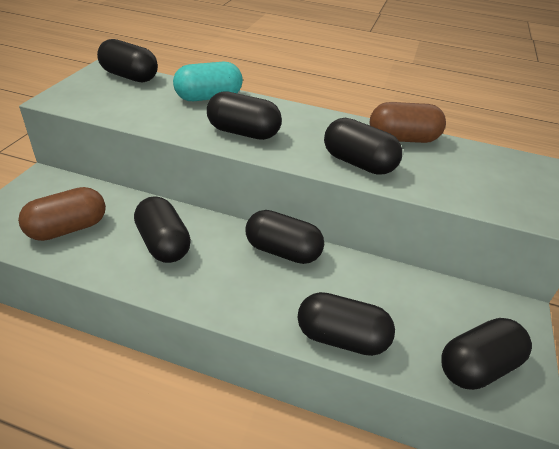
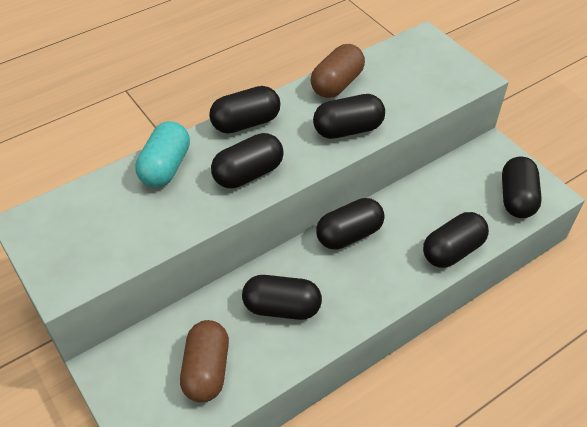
camera: 50 degrees left, 10 degrees up
black capsule [97,39,158,83] -> black capsule moved to [209,86,280,134]

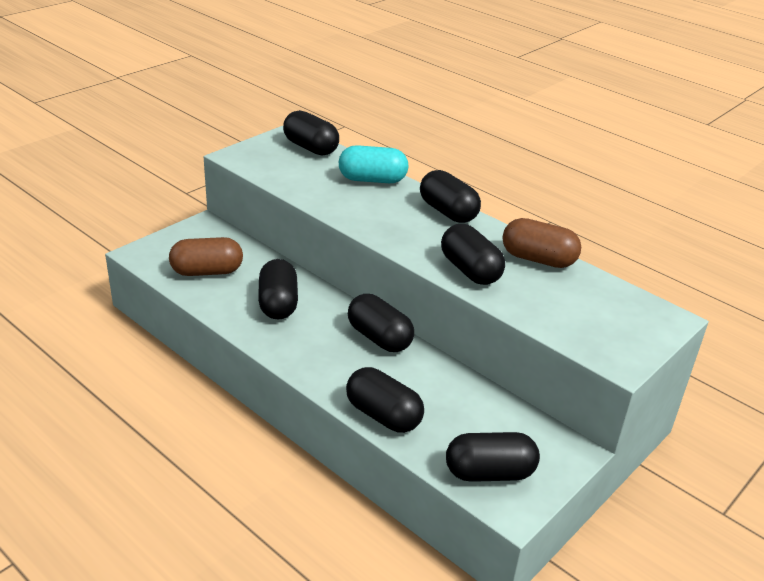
camera: 75 degrees right, 15 degrees down
black capsule [211,133,284,188] -> black capsule moved to [283,110,339,156]

